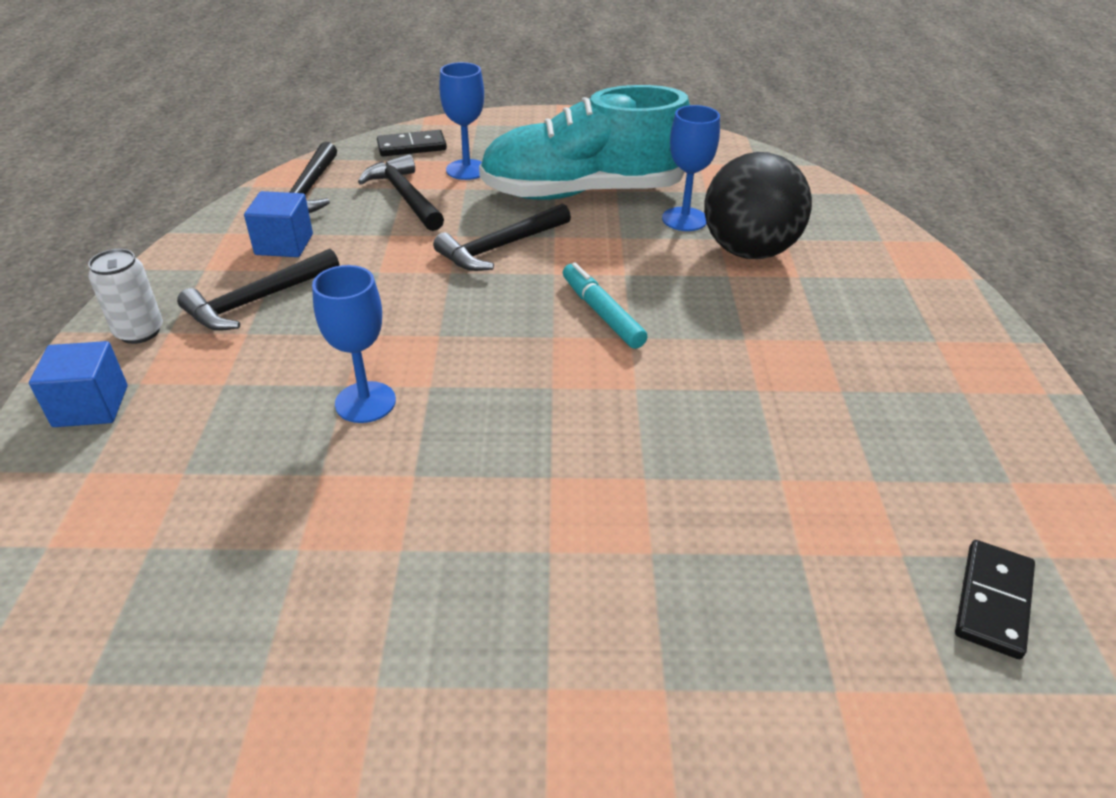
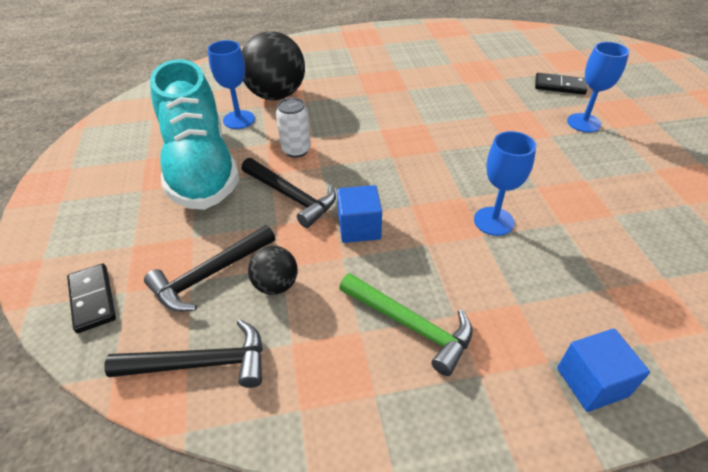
camera: 100 degrees left, 5 degrees up
white can [88,249,163,344] -> white can moved to [276,97,311,158]
black hammer [177,249,339,331] -> green hammer [339,273,473,376]
blue cube [244,191,313,257] -> blue cube moved to [337,185,382,243]
blue goblet [439,62,484,180] -> blue goblet moved to [567,42,629,133]
turquoise marker [563,262,648,349] -> none
black domino [955,540,1035,659] -> black domino moved to [535,73,587,95]
none -> black ball [248,246,298,295]

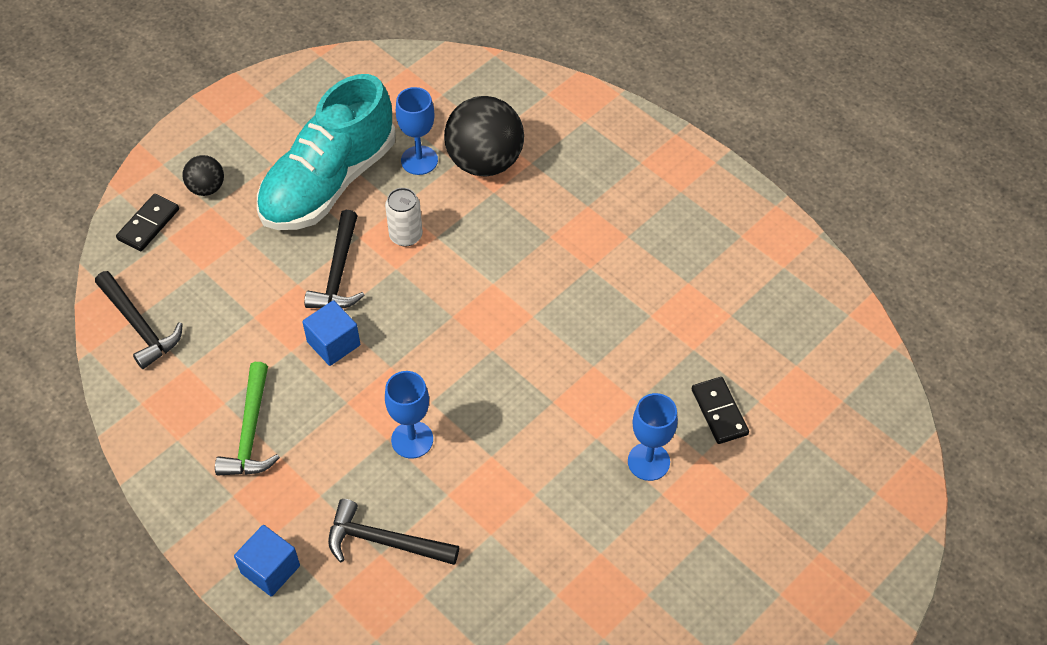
camera: 55 degrees right, 10 degrees up
black hammer [144,225,275,312] -> black hammer moved to [328,499,459,565]
black ball [248,246,298,295] -> black ball moved to [182,155,224,196]

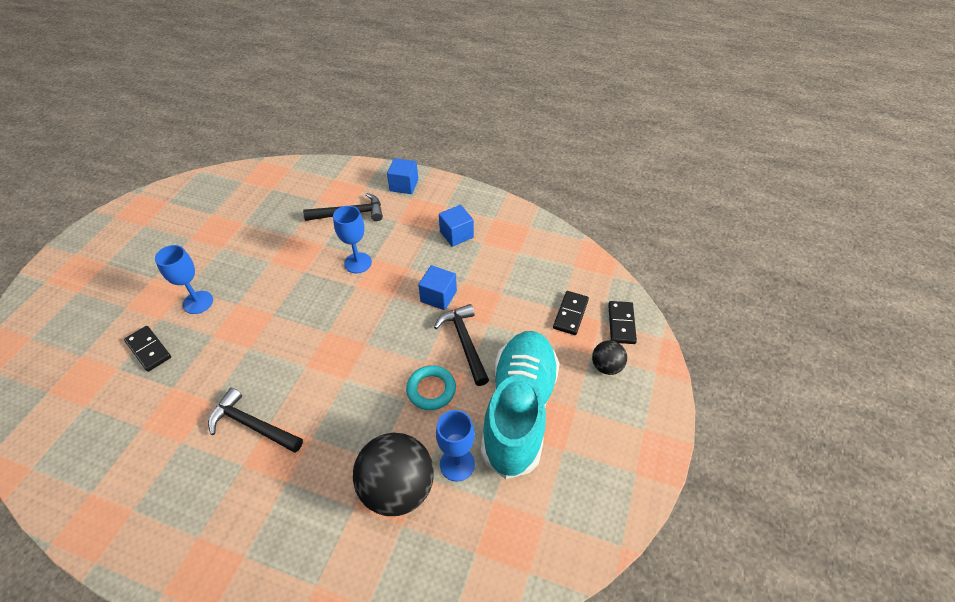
camera: 155 degrees right, 5 degrees down
black hammer [95,271,183,369] -> black hammer moved to [208,388,303,453]
green hammer [215,362,280,475] -> blue cube [439,205,474,247]
white can [385,188,423,247] -> turquoise ring [406,365,456,410]
none -> black domino [553,291,589,335]

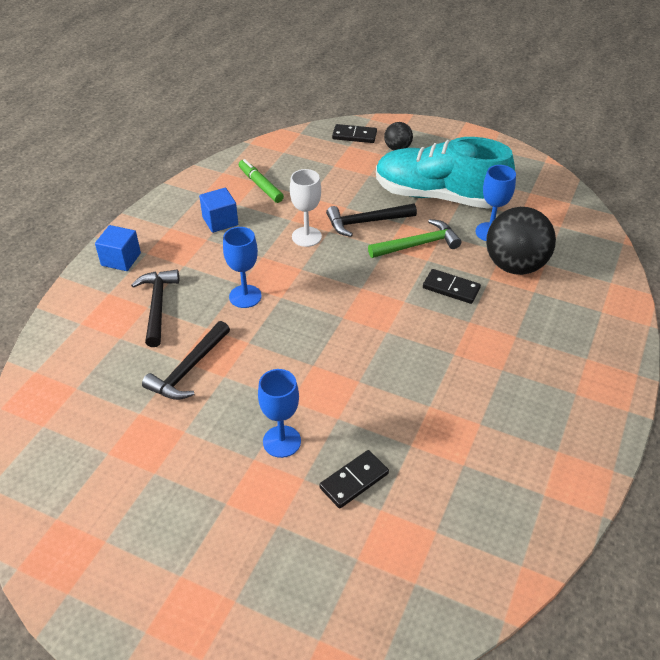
camera: 85 degrees left, 5 degrees down
black hammer [208,388,303,453] -> black hammer moved to [142,321,230,400]
turquoise ring [406,365,456,410] -> green hammer [368,219,461,258]
blue cube [418,265,457,310] -> white goblet [290,169,322,247]
black domino [553,291,589,335] -> black domino moved to [423,269,481,304]
none -> green marker [239,159,284,203]

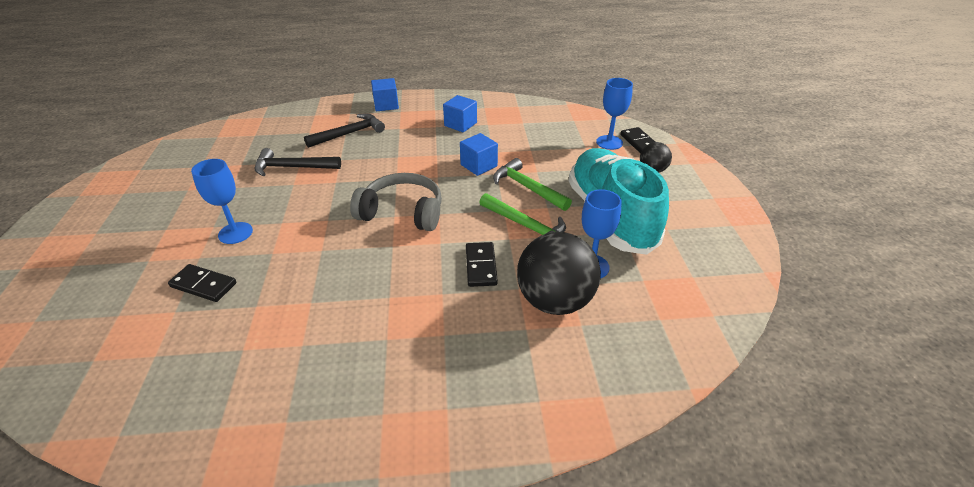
camera: 60 degrees right, 5 degrees down
blue goblet [223,227,262,308] -> blue goblet moved to [596,78,633,150]
green marker [239,159,284,203] -> none
white goblet [290,169,322,247] -> blue cube [460,133,498,176]
black hammer [326,204,417,237] -> green hammer [493,158,572,211]
none -> grey headphones [350,173,442,231]

